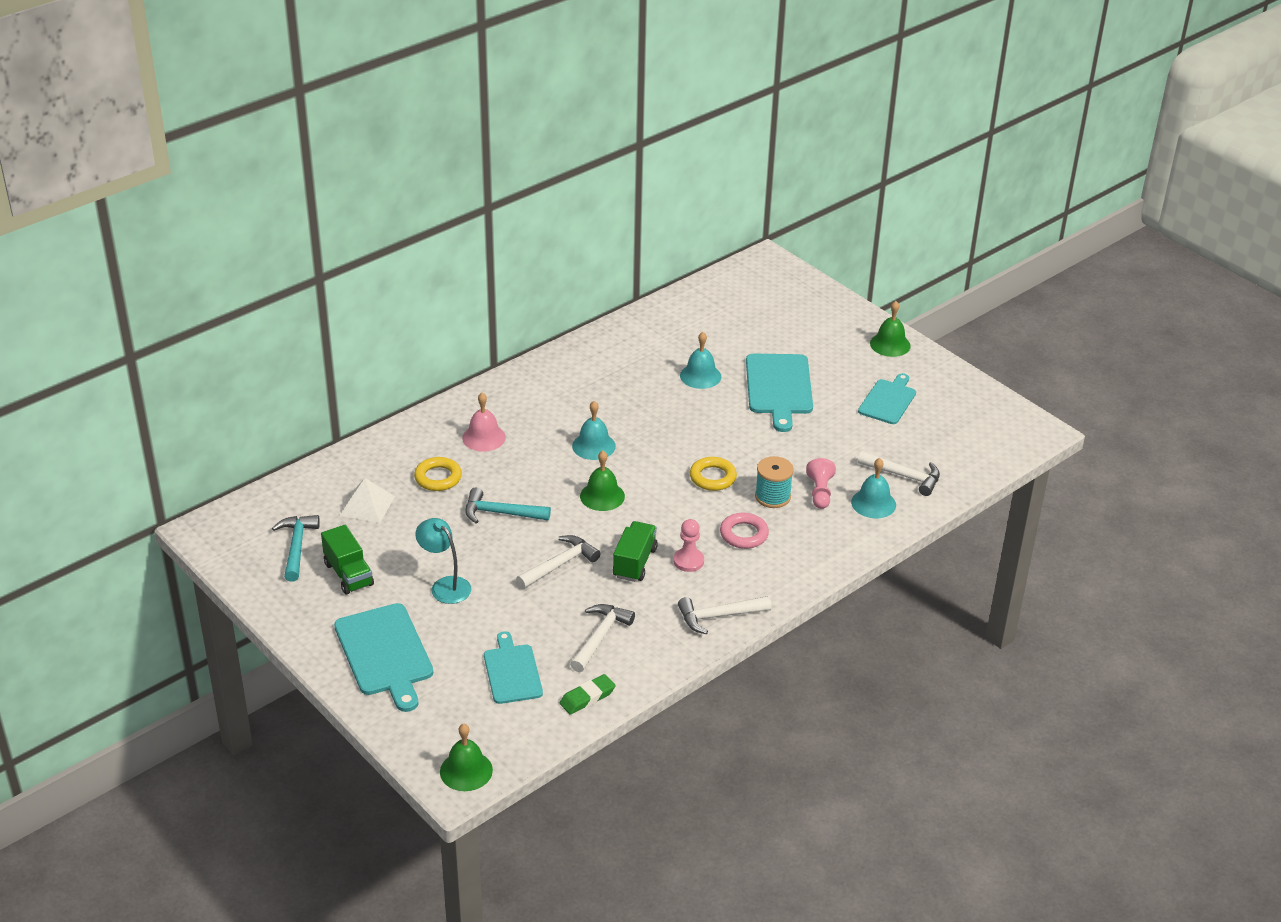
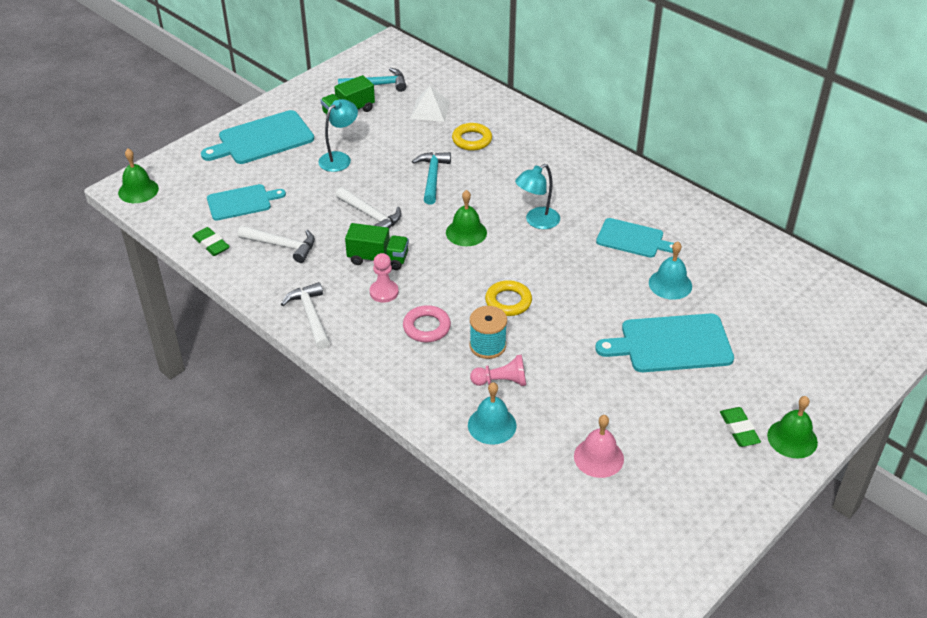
camera: 85 degrees right, 5 degrees up
pink bell [462,393,506,452] -> pink bell moved to [574,415,624,478]
turquoise bell [572,401,616,460] -> turquoise lamp [515,164,560,229]
turquoise cutting board [858,373,916,424] -> turquoise cutting board moved to [596,218,674,258]
white hammer [858,451,940,496] -> none
none -> green eraser [720,407,761,447]

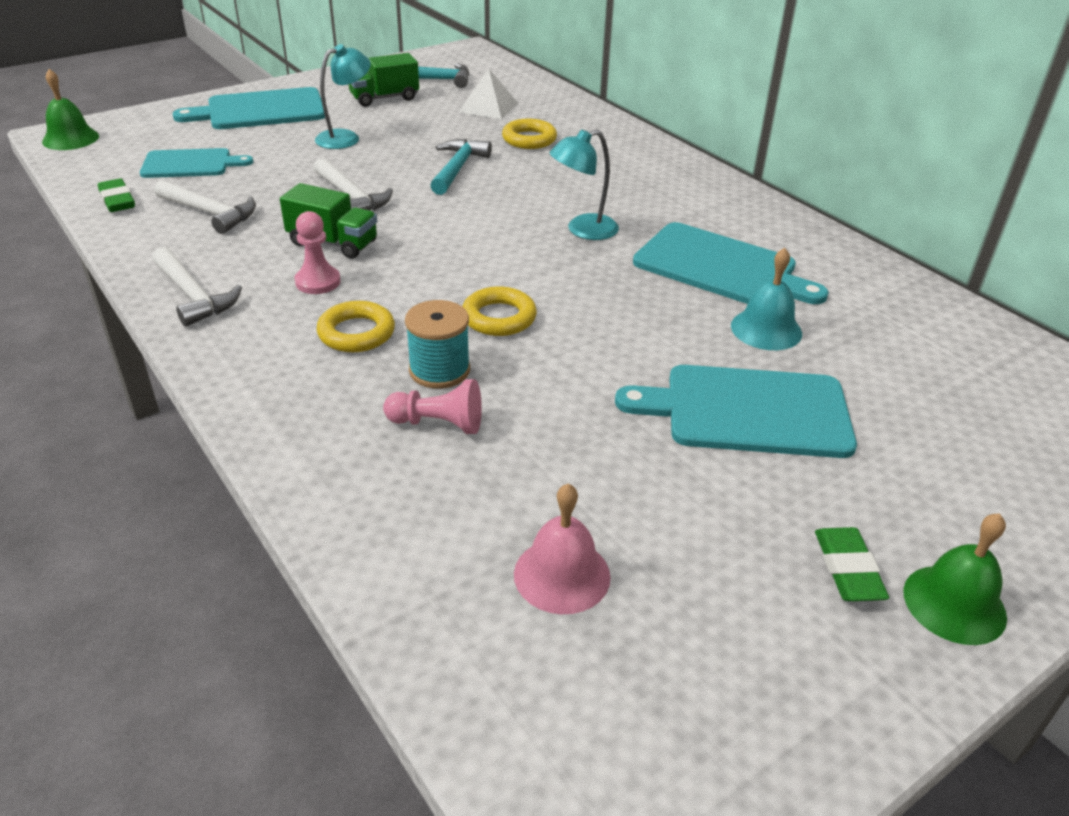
camera: 10 degrees right, 5 degrees down
white hammer [281,282,330,349] -> white hammer turned 150 degrees clockwise [152,247,242,327]
pink ring [403,305,451,342] -> yellow ring [317,301,395,352]
green bell [446,190,487,246] -> none
turquoise bell [468,382,517,445] -> none
turquoise cutting board [596,218,674,258] -> turquoise cutting board [633,222,829,304], size x1.53

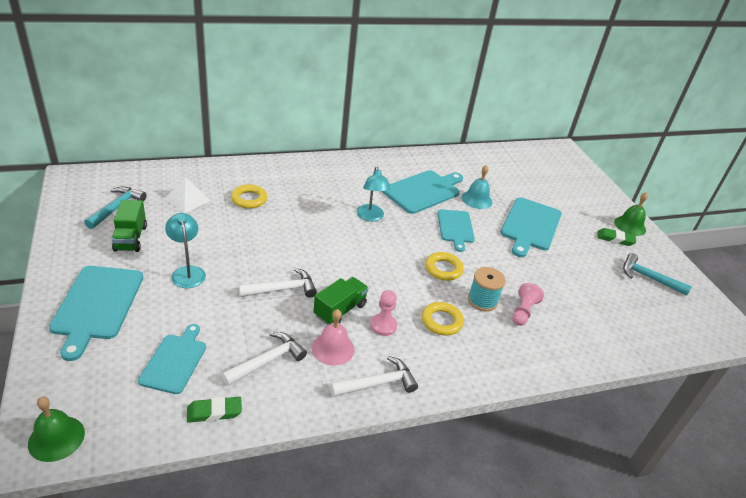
camera: 75 degrees left, 0 degrees up
turquoise hammer [430,139,492,195] -> turquoise hammer moved to [623,253,692,296]
pink bell [514,484,611,614] -> pink bell moved to [312,309,355,366]
none -> turquoise cutting board [438,209,475,252]

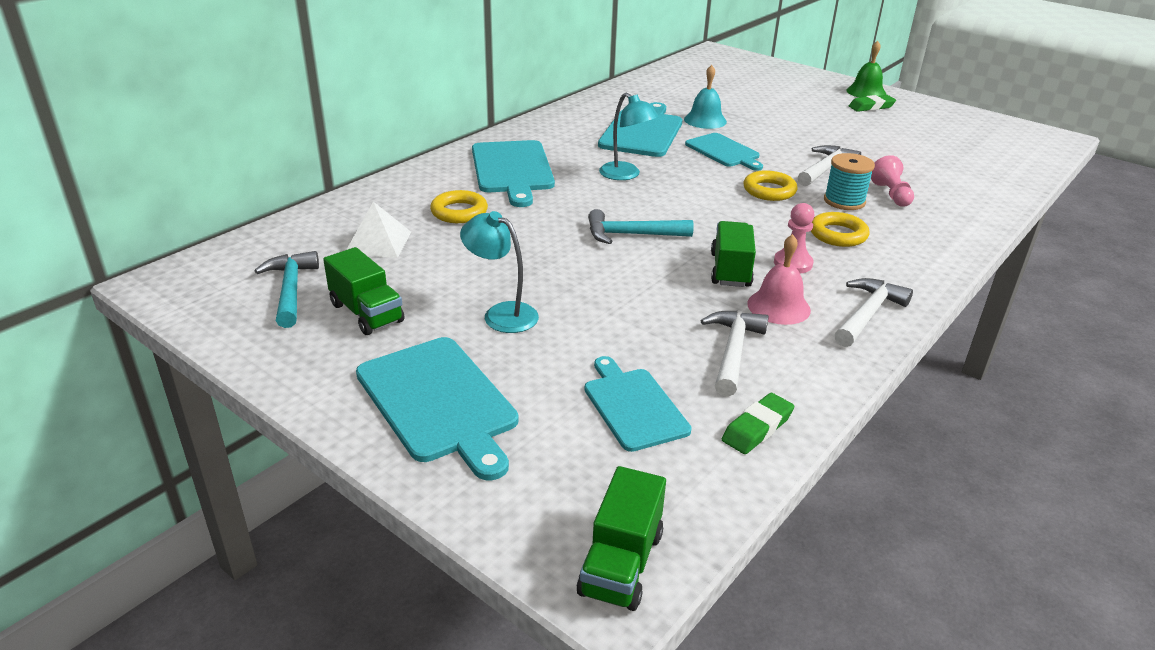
camera: 30 degrees left, 5 degrees down
green bell [28,396,85,462] -> green truck [577,466,666,611]
white hammer [239,268,317,298] -> white hammer moved to [798,145,861,186]
turquoise cutting board [500,197,562,257] -> turquoise cutting board moved to [472,140,555,207]
turquoise hammer [623,253,692,296] -> turquoise hammer moved to [588,209,694,244]

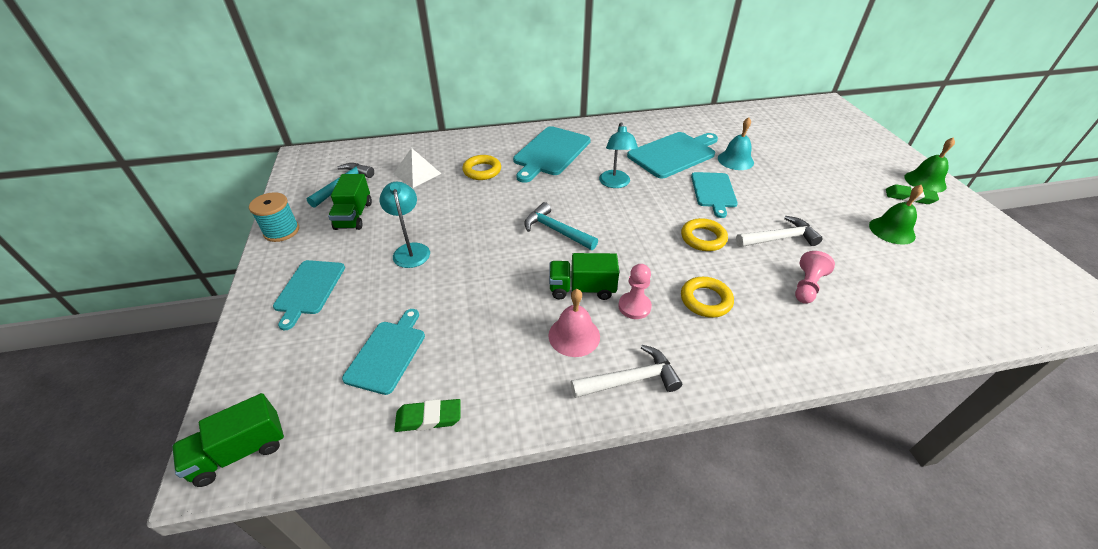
camera: 40 degrees right, 10 degrees up
turquoise cutting board [356,337,519,481] -> turquoise cutting board [273,260,345,330], size x0.66
white hammer [701,311,769,397] -> none
green truck [711,221,756,287] -> green truck turned 135 degrees counterclockwise [549,253,619,300]
turquoise spool [824,153,875,210] -> turquoise spool moved to [249,192,299,242]
none -> green bell [869,185,923,245]

